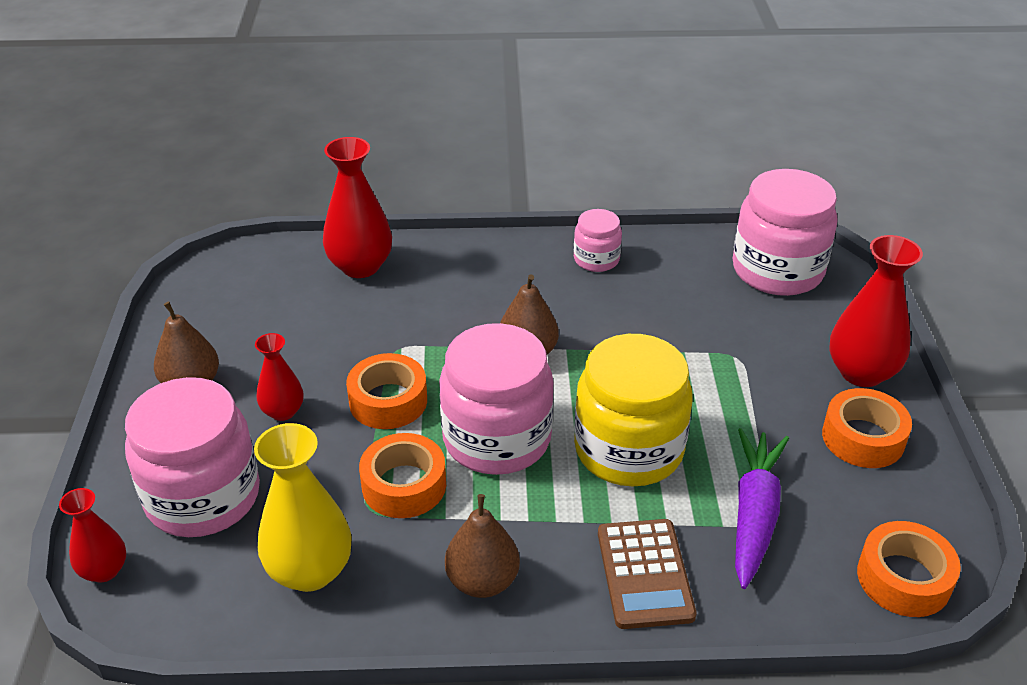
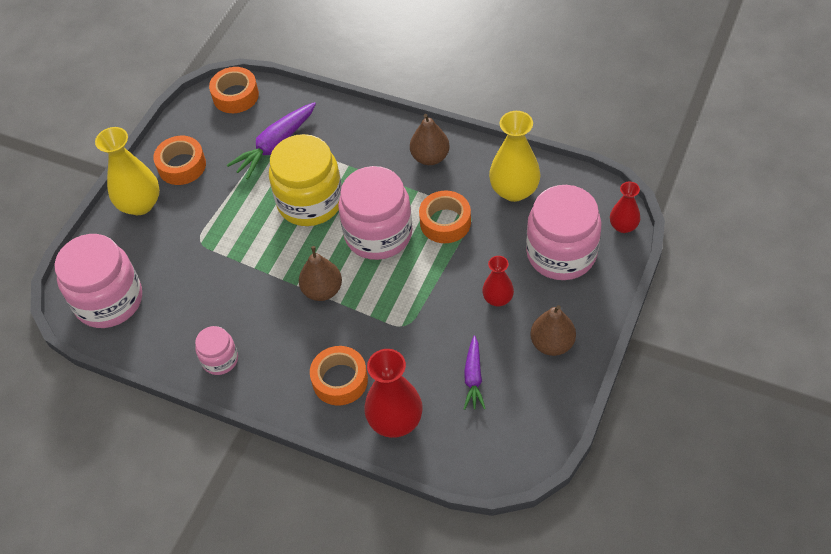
camera: 150 degrees left, 15 degrees up
orange tape [346,353,427,429] -> orange tape moved to [310,346,368,406]
brown calculator [598,519,696,629] -> none
red vase [830,235,923,387] -> yellow vase [95,127,160,215]
none -> purple carrot [464,335,486,410]

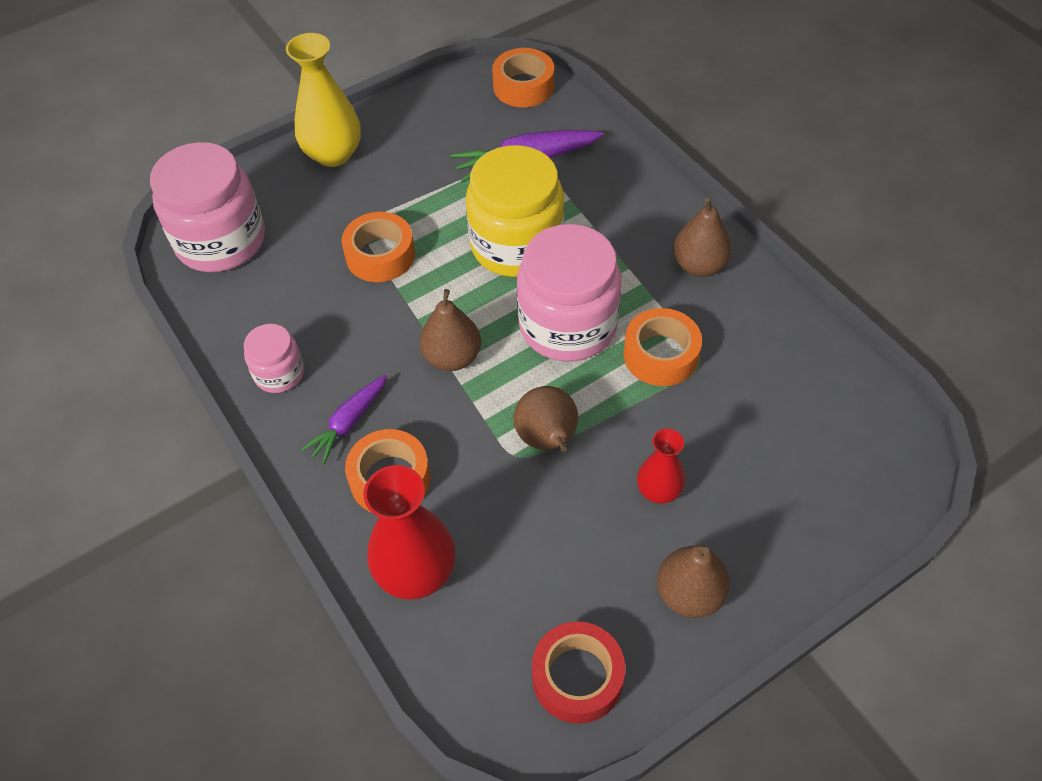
camera: 30 degrees right, 0 degrees up
orange tape [153,136,206,185] -> orange tape moved to [342,212,415,282]
purple carrot [464,335,486,410] -> purple carrot moved to [301,375,387,464]
yellow vase [489,111,540,202] -> none
pink jar [526,185,602,280] -> none
red vase [610,182,641,233] -> none
none -> brown pear [513,386,578,452]
none -> red tape [532,621,625,724]

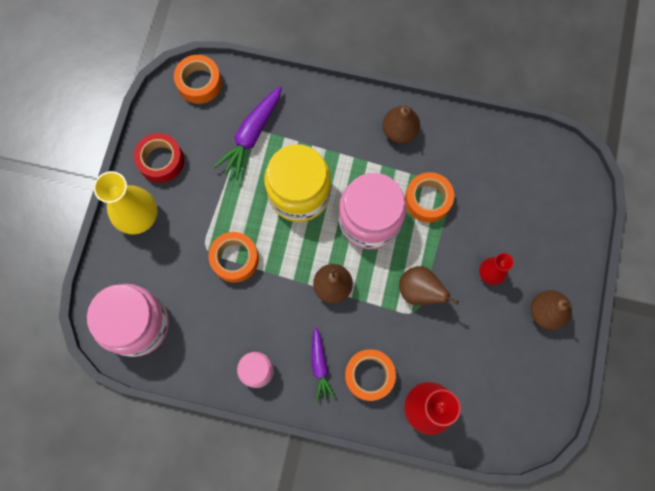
camera: 45 degrees left, 20 degrees up
red tape [532,621,625,724] -> red tape moved to [134,133,184,183]

